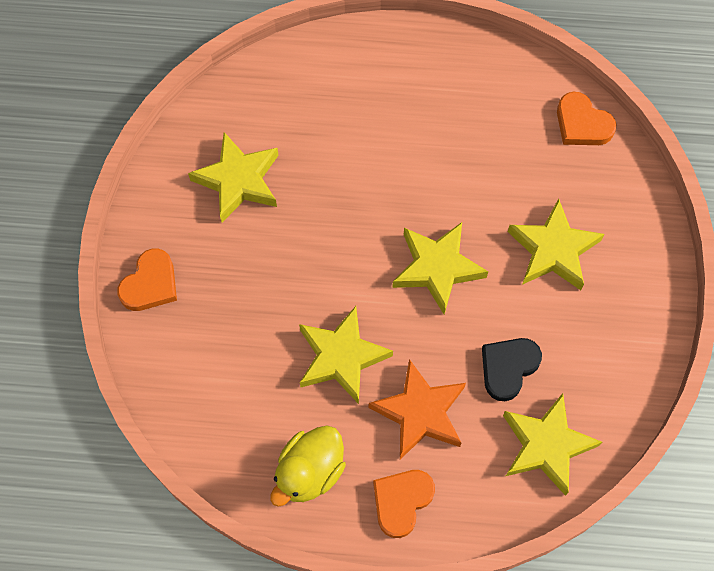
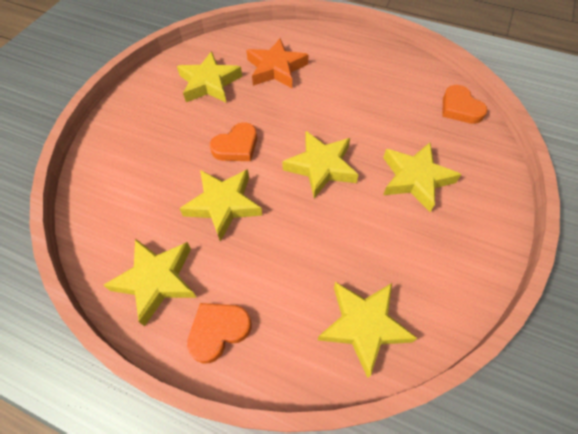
camera: 20 degrees right, 10 degrees down
orange heart [117,249,177,311] -> orange heart moved to [210,122,257,161]
yellow duck [270,425,346,507] -> yellow star [104,239,197,327]
orange star [369,359,466,459] -> orange star moved to [246,38,309,88]
black heart [482,338,542,401] -> none

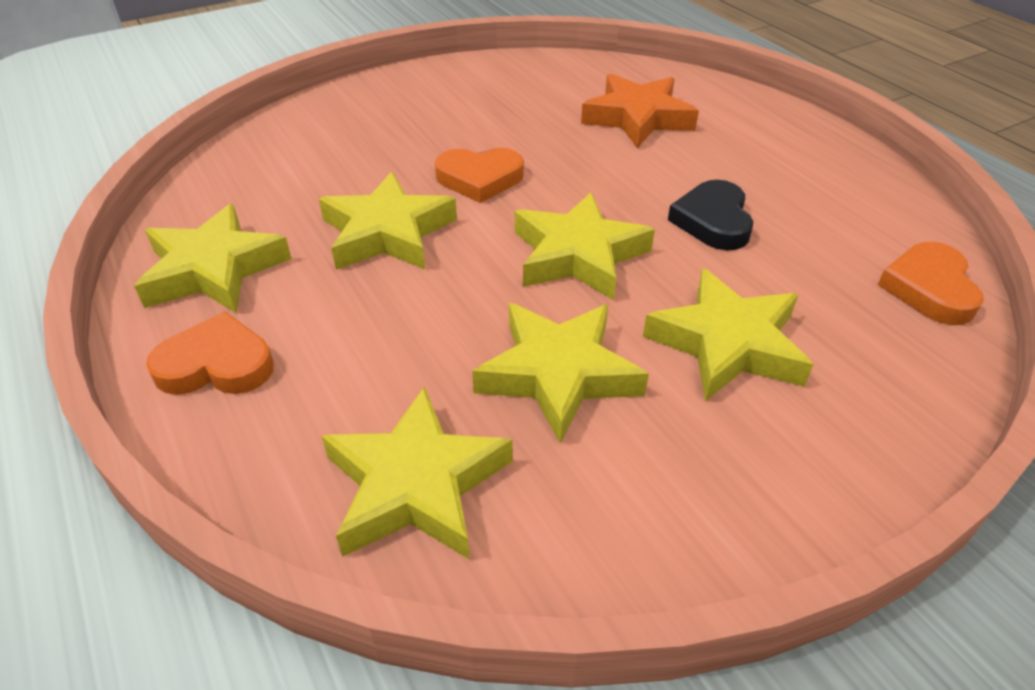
camera: 35 degrees right, 15 degrees down
yellow star [177,51,242,103] -> yellow star moved to [472,303,649,444]
none -> black heart [668,180,753,251]

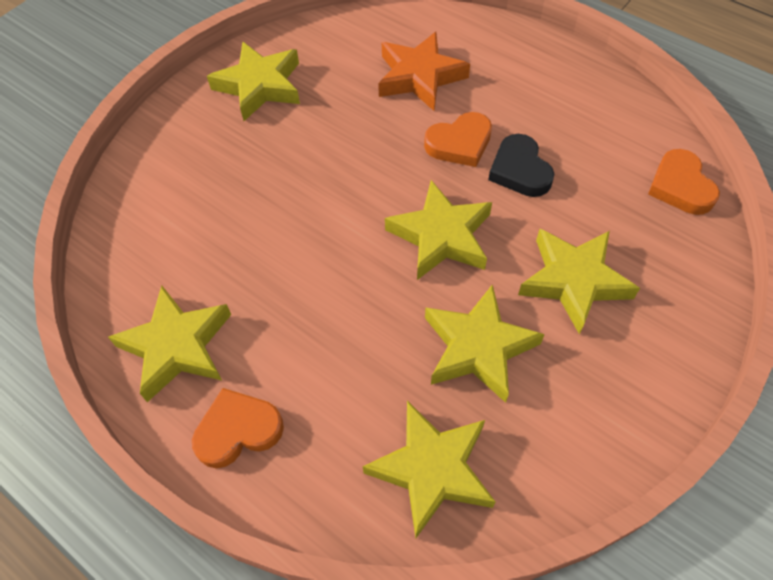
camera: 20 degrees left, 15 degrees up
yellow star [319,172,457,270] -> yellow star moved to [207,42,300,121]
orange heart [435,148,524,203] -> orange heart moved to [424,112,492,167]

